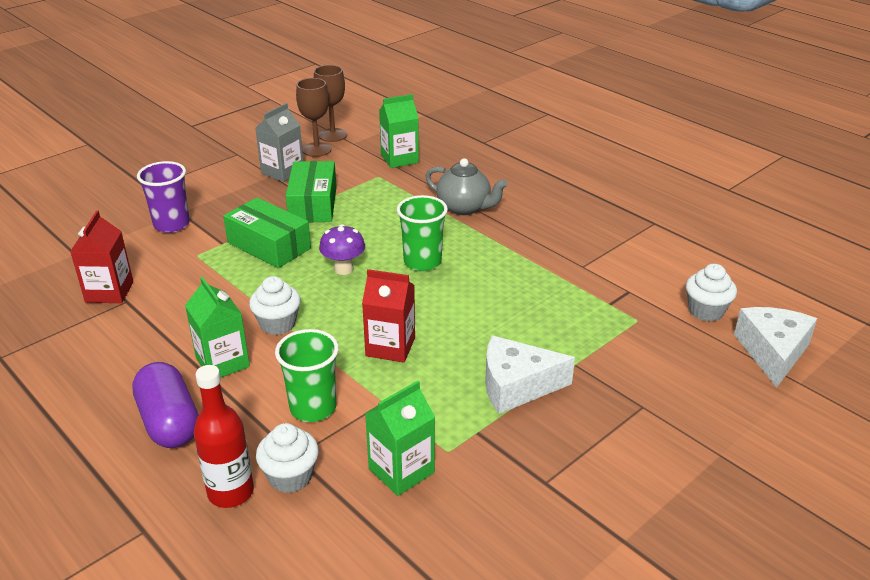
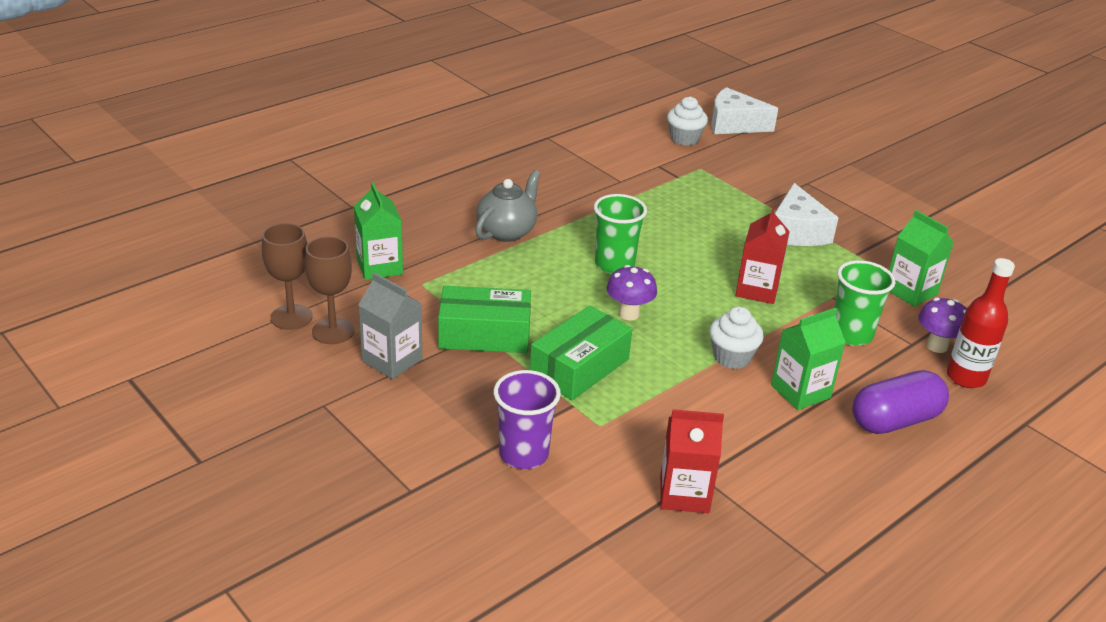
camera: 90 degrees left, 0 degrees up
white cupcake [256,423,319,493] -> purple mushroom [918,298,967,353]

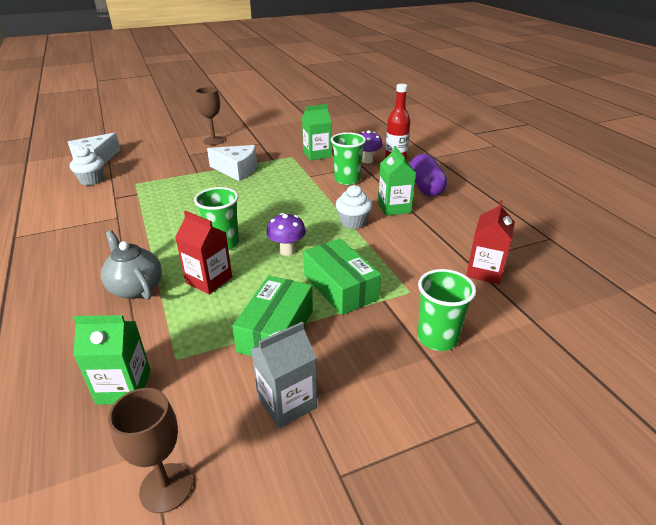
camera: 70 degrees left, 0 degrees up
brown goblet [305,236,354,344] -> brown goblet moved to [196,87,224,145]
purple cup [494,370,561,469] -> green cup [417,269,476,351]
red carton [735,207,790,304] -> red carton moved to [175,211,232,294]

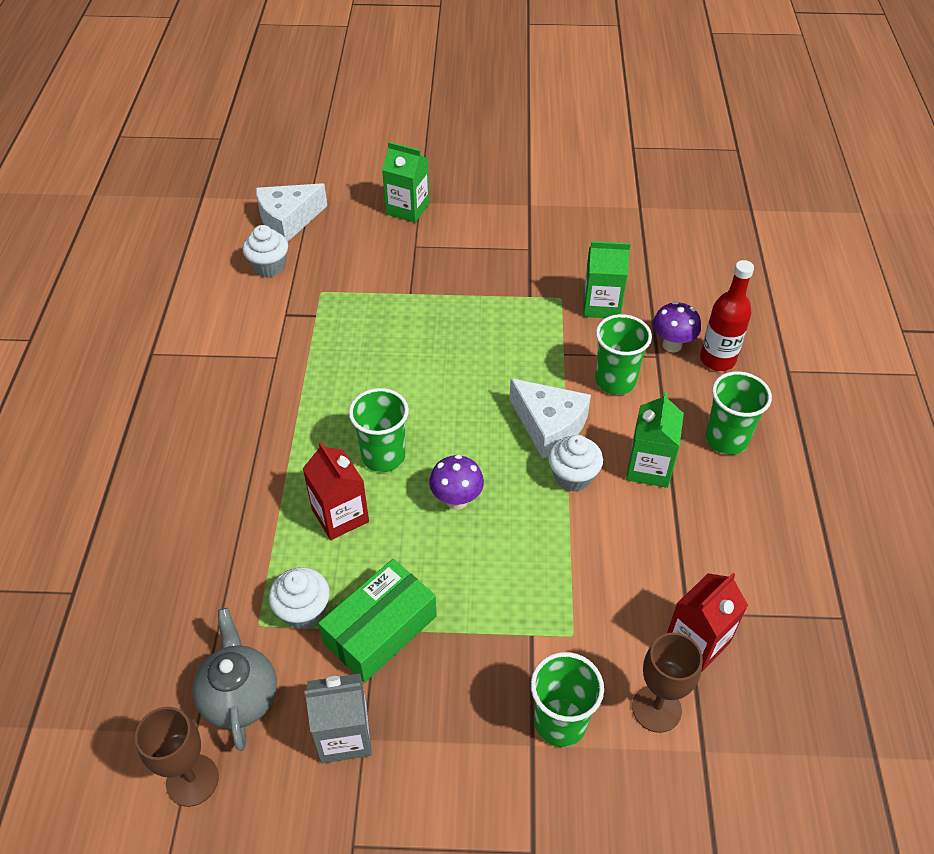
camera: 25 degrees right, 15 degrees up
green carton [73,315,151,405] -> green carton moved to [382,142,429,223]
grey teapot [101,230,162,300] -> grey teapot moved to [192,608,277,751]
brown goblet [196,87,224,145] -> brown goblet moved to [632,632,703,733]
white cheese [207,145,257,181] -> white cheese moved to [509,378,591,459]
green box [303,239,381,315] -> none
purple capsule [410,154,447,197] -> green cup [705,371,772,455]
none -> white cupcake [269,567,330,629]

